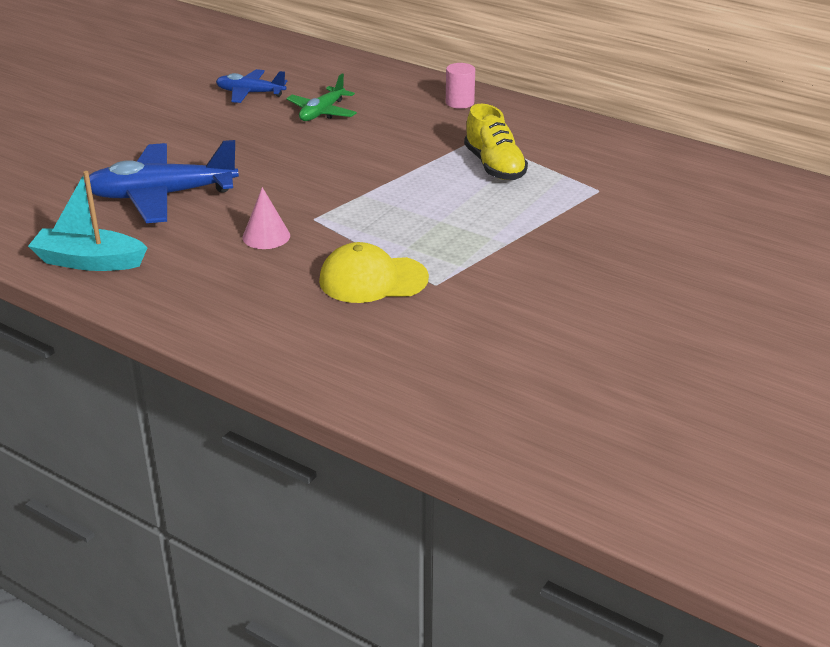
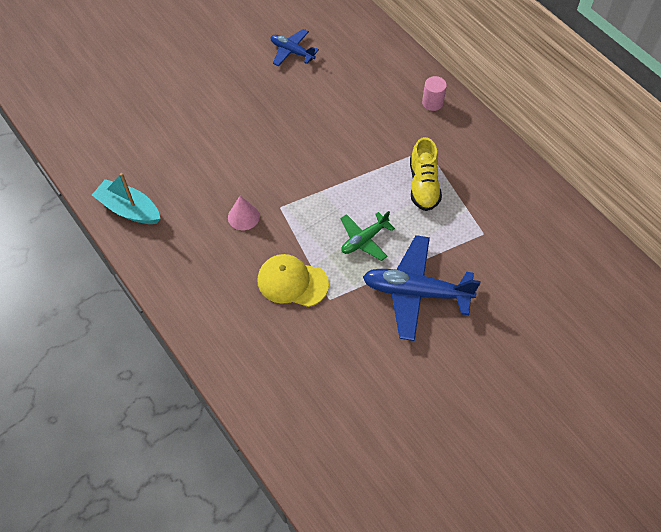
camera: 20 degrees right, 25 degrees up
blue plane [85,140,239,223] -> blue plane moved to [363,235,480,341]
green plane [286,74,357,121] -> green plane moved to [341,211,395,261]

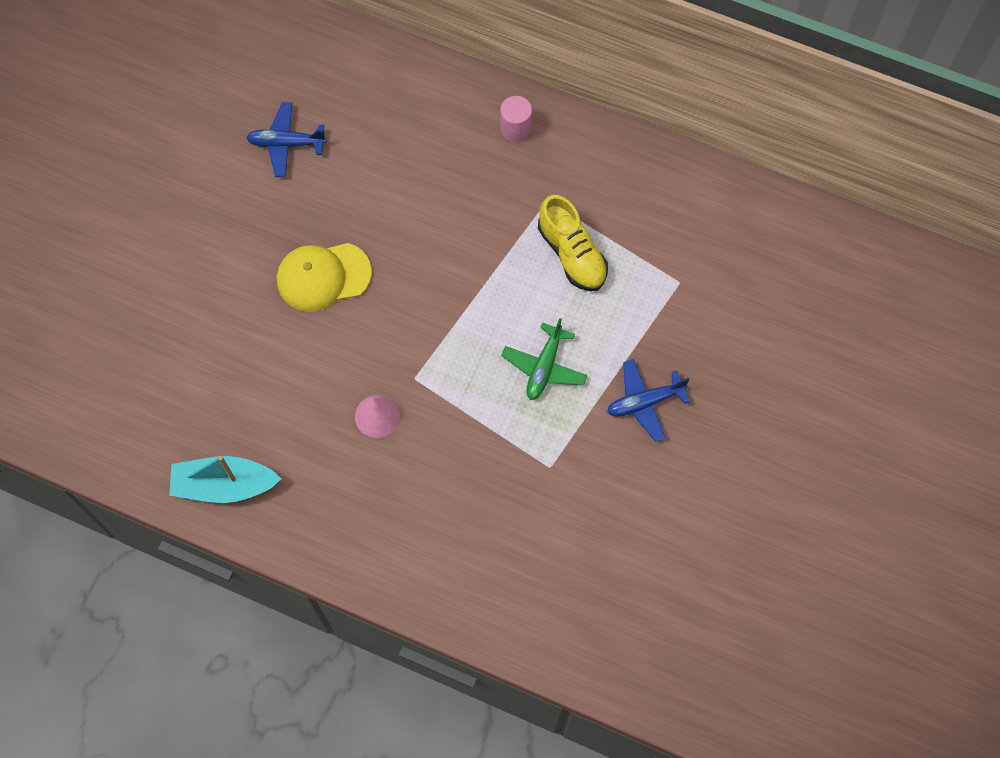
camera: 30 degrees left, 10 degrees up
yellow cap [257,254,329,307] -> yellow cap moved to [277,243,372,312]
blue plane [363,235,480,341] -> blue plane [607,359,690,442], size x0.56

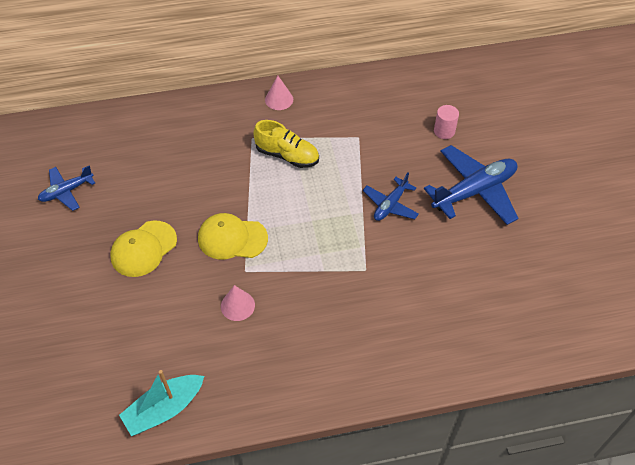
camera: 35 degrees left, 15 degrees down
pink cylinder [500,96,532,142] -> pink cylinder moved to [434,105,459,139]
green plane [501,318,588,400] -> none
none -> yellow cap [198,213,268,260]
none -> pink cone [265,75,293,110]
none -> blue plane [424,145,518,225]

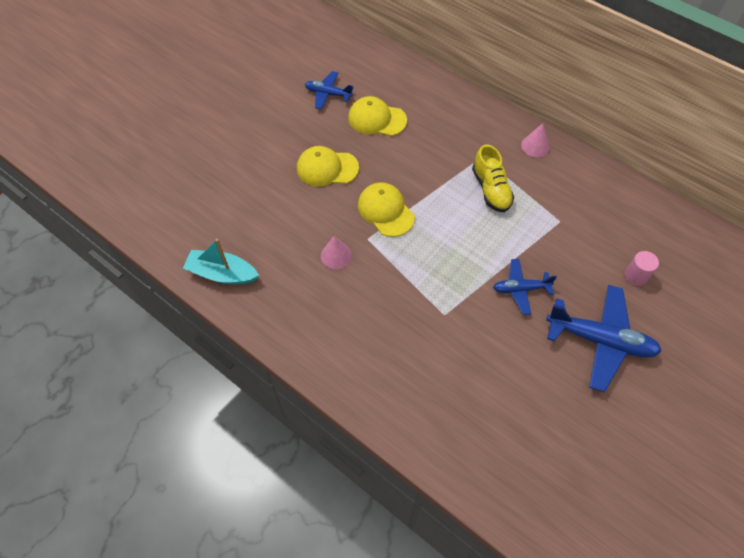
camera: 50 degrees right, 5 degrees up
none -> yellow cap [348,96,407,136]

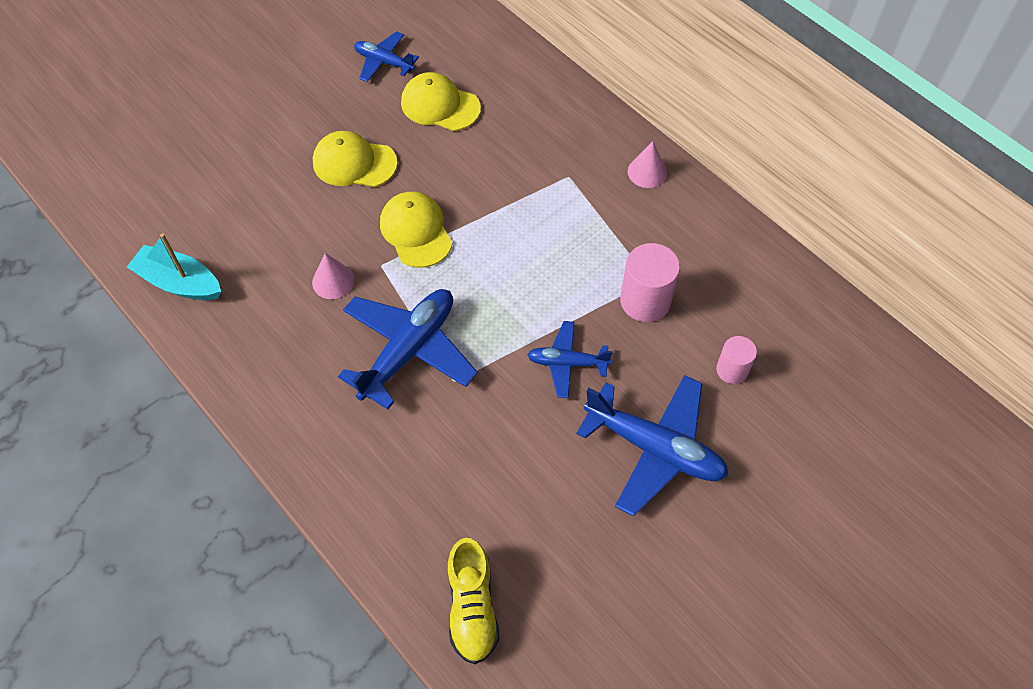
camera: 10 degrees right, 0 degrees up
yellow shoe [472,145,514,212] -> yellow shoe moved to [448,538,499,664]
none -> blue plane [338,289,477,409]
none -> pink cylinder [620,243,680,322]

